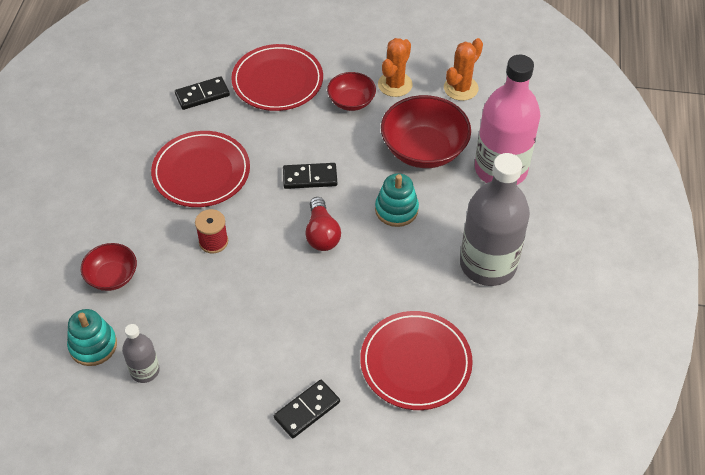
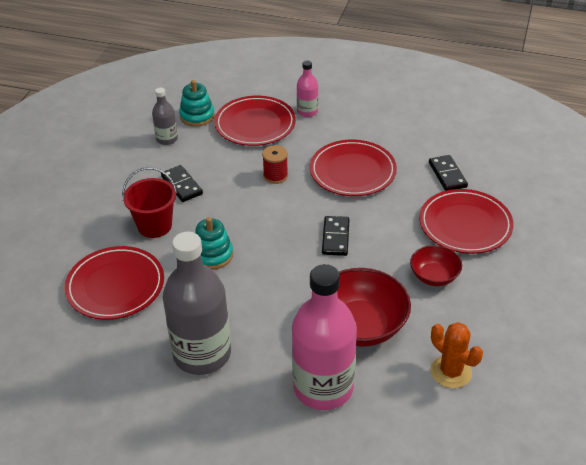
camera: 100 degrees right, 10 degrees down
red bowl [81,243,137,291] -> red plate [214,96,296,146]
black domino [274,380,340,438] -> black domino moved to [161,165,203,202]
red light bulb [305,197,341,251] -> none
turquoise stacking toy [375,173,419,227] -> turquoise stacking toy moved to [195,217,233,270]
orange cactus [378,38,413,97] -> none
none -> red bucket [122,167,177,238]
none -> pink bottle [297,61,318,117]

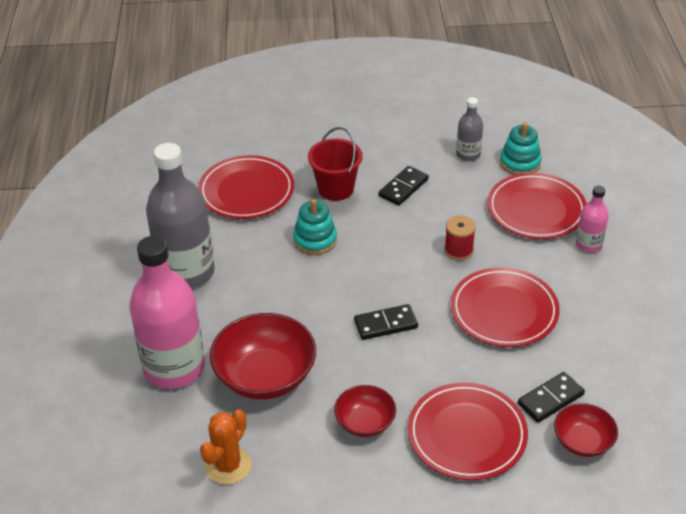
camera: 70 degrees right, 0 degrees up
none -> red bowl [554,403,618,457]

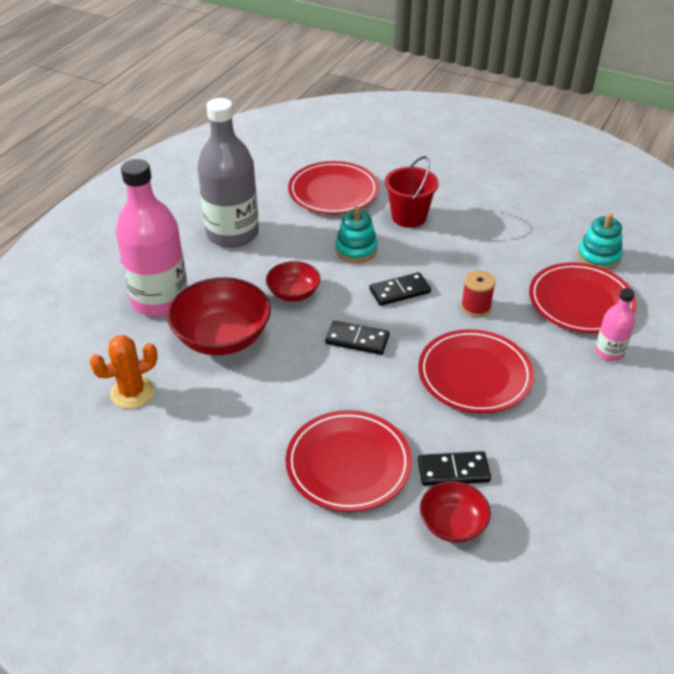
camera: 30 degrees right, 0 degrees up
red bowl [334,385,396,437] -> red bowl moved to [266,261,320,302]
black domino [378,166,429,206] -> black domino moved to [369,272,431,306]
grey bottle [456,97,483,161] -> none

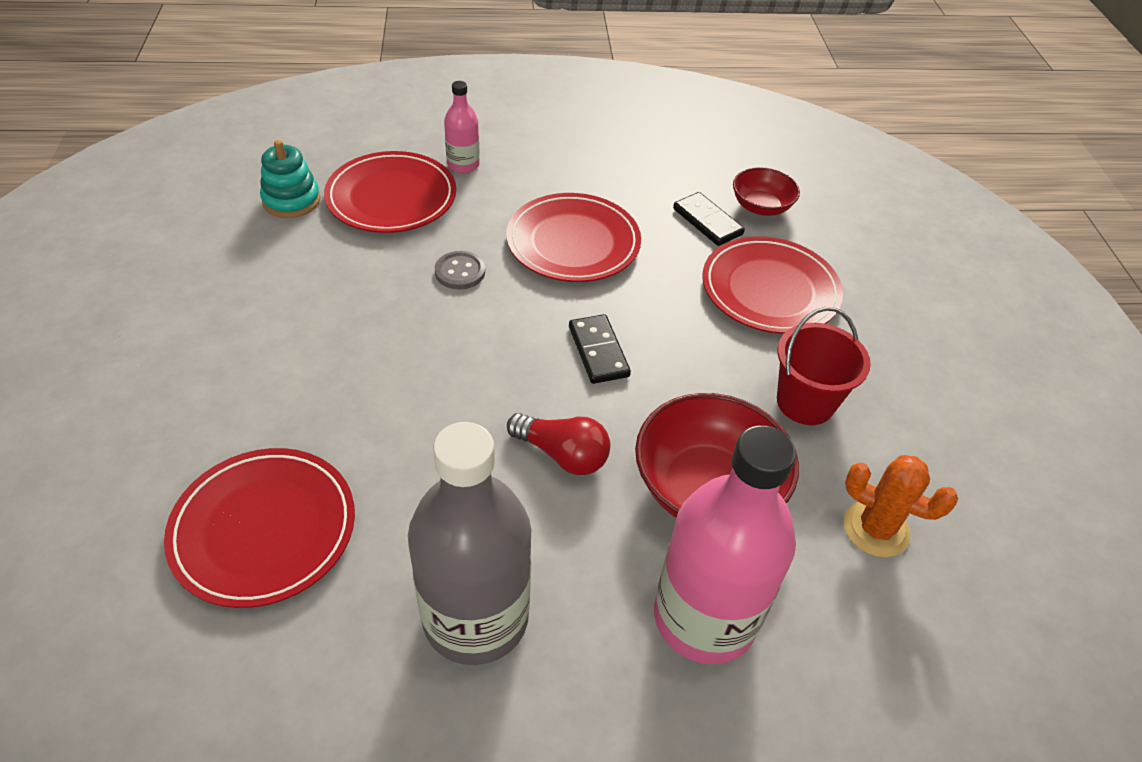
camera: 125 degrees left, 5 degrees up
red bowl [266,261,320,302] -> red light bulb [507,413,611,475]
turquoise stacking toy [335,206,378,263] -> none
black domino [369,272,431,306] -> none
red bucket [385,156,439,228] -> red bucket moved to [777,307,871,425]
red spool [461,270,496,317] -> grey button [435,251,485,289]

